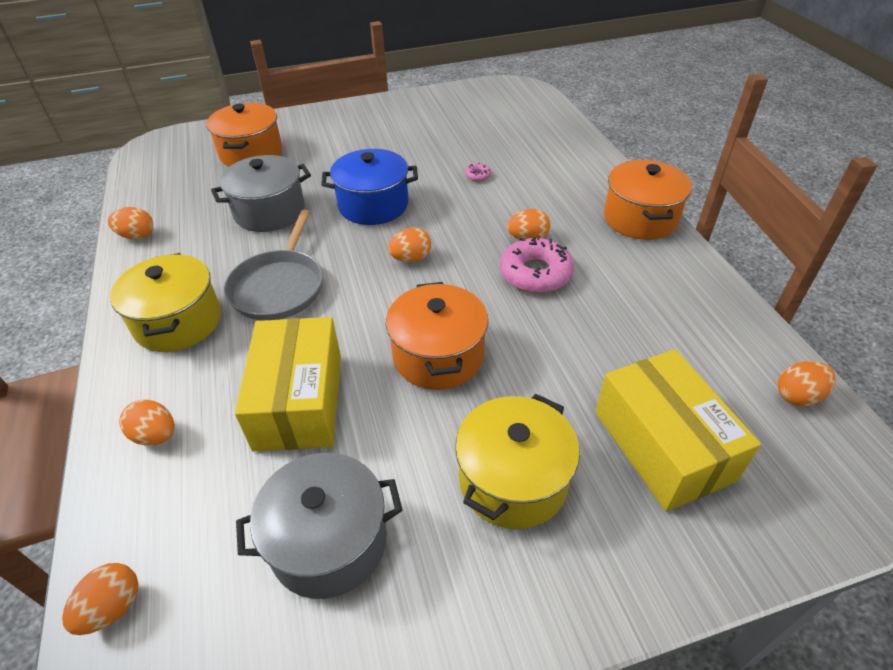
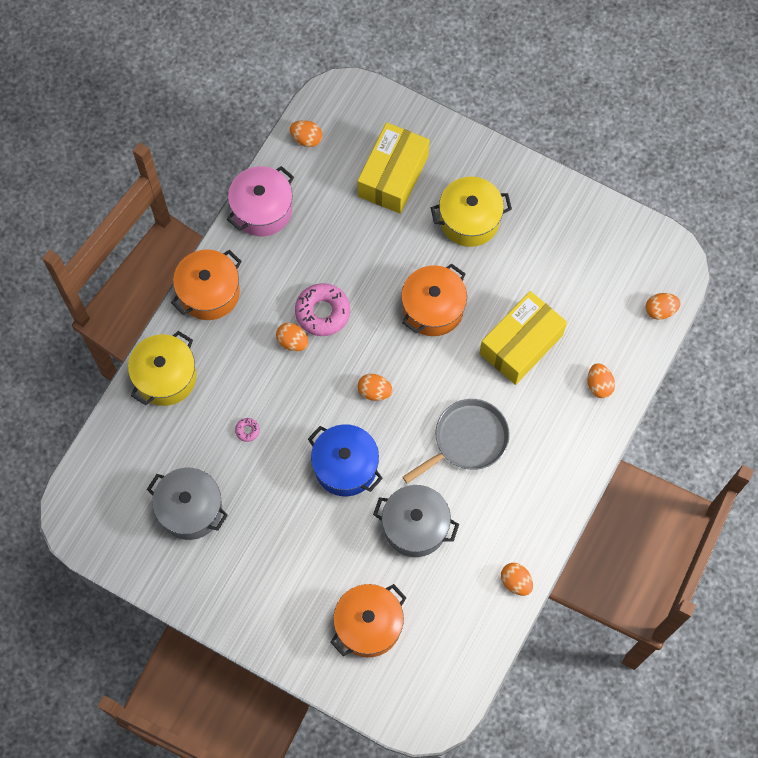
camera: 135 degrees left, 25 degrees up
yellow pot [110,253,221,352] -> yellow pot moved to [128,331,197,406]
grey pot [236,453,402,599] -> grey pot moved to [147,468,228,540]
none -> pink pot [227,166,294,237]

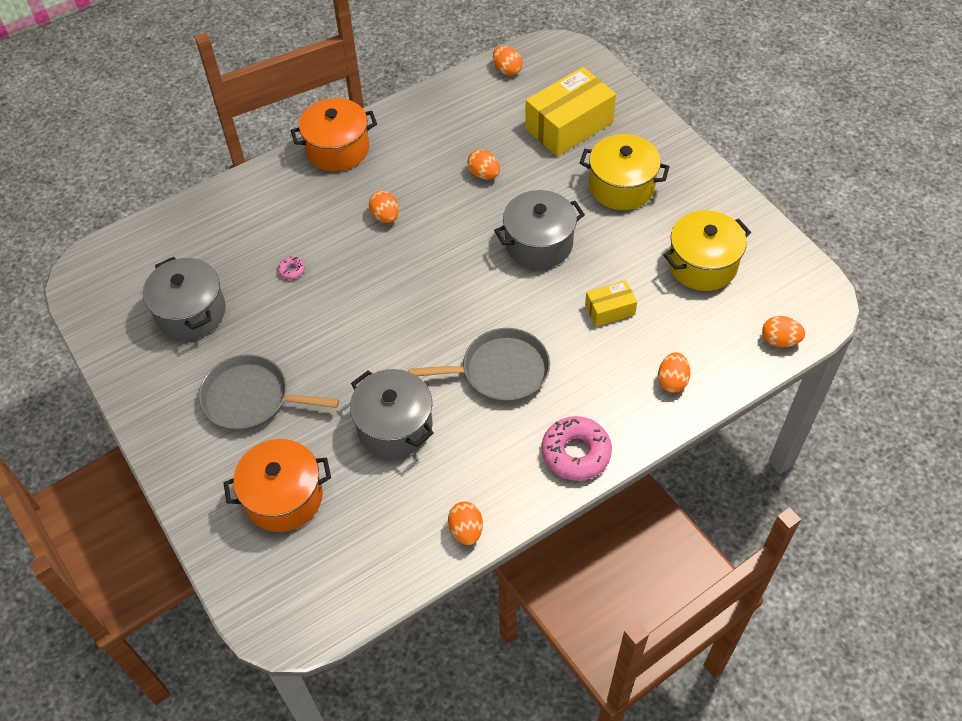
camera: 30 degrees right, 15 degrees down
yellow pot [128,331,197,406] -> yellow pot moved to [663,210,751,291]
pink pot [227,166,294,237] -> none
pink donut [295,283,350,336] -> pink donut moved to [542,416,612,481]
blue pot [308,424,383,496] -> none
orange egg [358,374,393,401] -> orange egg moved to [467,149,500,179]
orange pot [401,263,467,336] -> grey pot [494,190,585,269]
yellow box [479,291,567,385] -> yellow box [585,280,637,327], size x0.51
none -> grey pan [199,354,339,431]

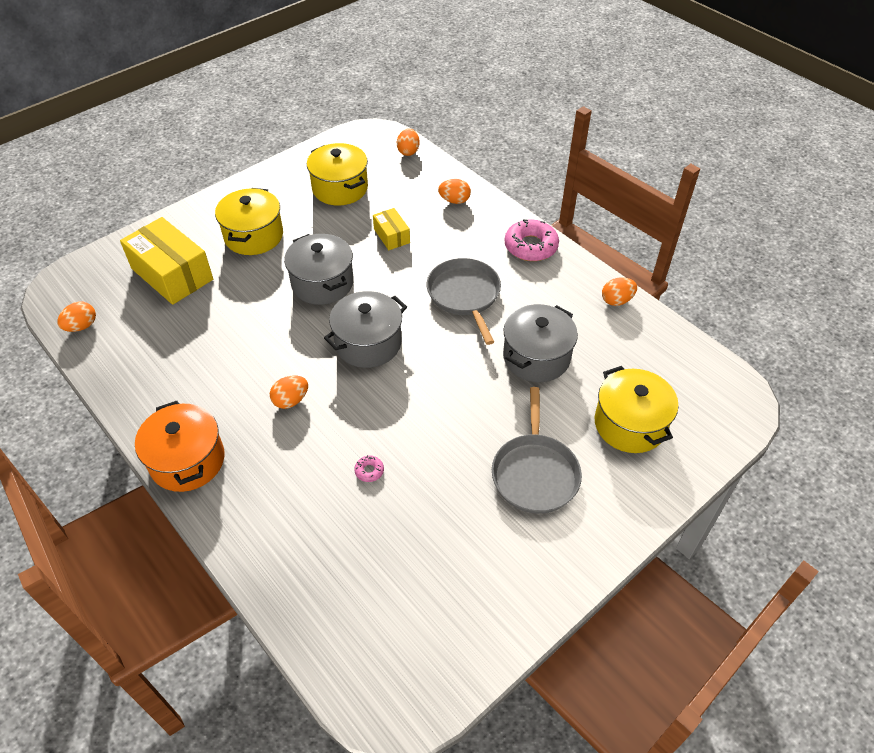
camera: 100 degrees left, 5 degrees down
grey pot [143,257,226,340] -> grey pot moved to [324,291,407,368]
orange pot [223,439,331,532] -> yellow pot [595,366,678,453]
orange egg [467,149,500,179] -> none

